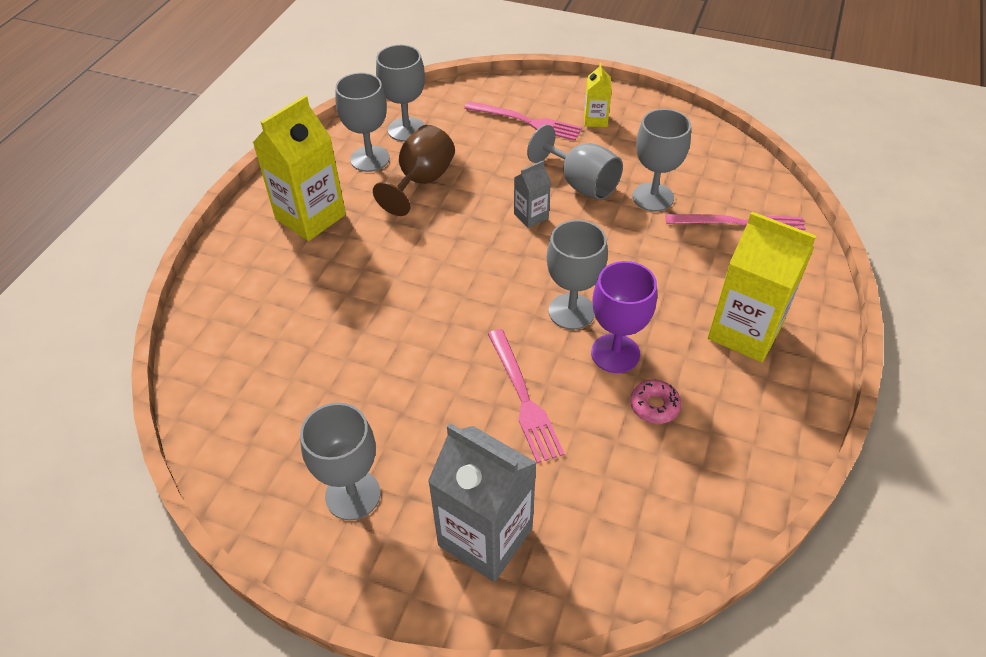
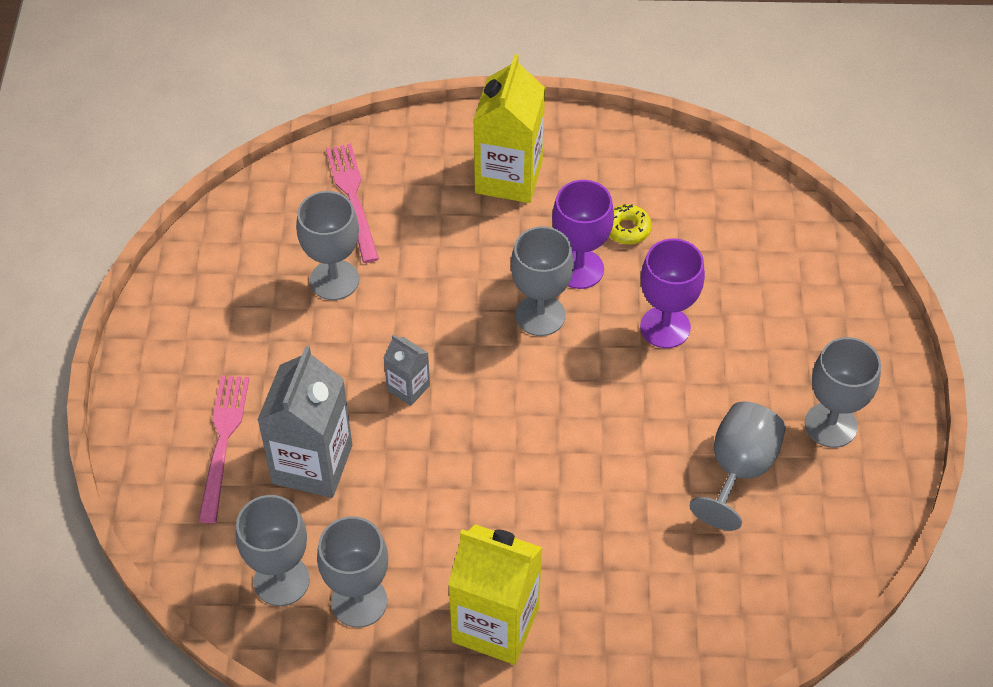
camera: 110 degrees left, 5 degrees up
brown goblet [373,125,455,216] -> none
grey carton [428,423,537,582] -> grey carton moved to [257,346,352,498]
pink fork [488,329,565,463] -> purple goblet [640,239,705,348]
grey goblet [527,125,623,200] -> grey goblet moved to [690,402,786,531]
yellow carton [584,63,612,127] -> none
pink donut [630,380,681,424] -> yellow donut [609,204,652,244]

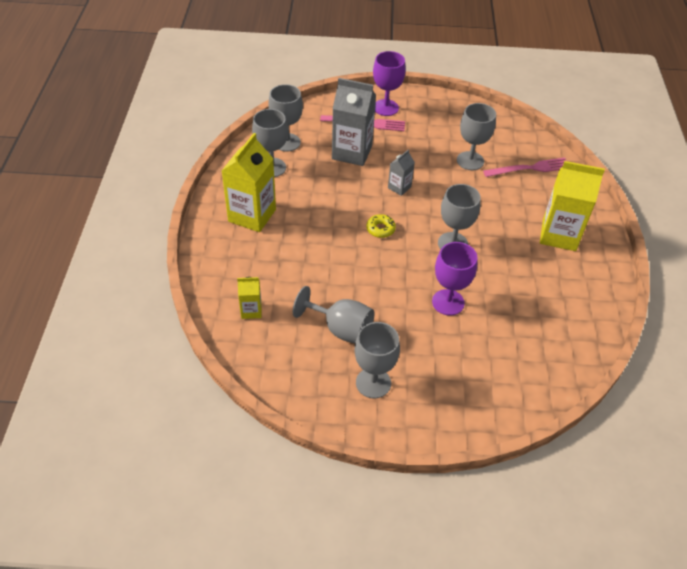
camera: 90 degrees right, 5 degrees down
purple goblet [552,180,614,289] -> purple goblet moved to [373,51,406,116]
yellow donut [609,204,652,244] -> yellow donut moved to [366,214,396,238]
none -> yellow carton [237,277,261,319]

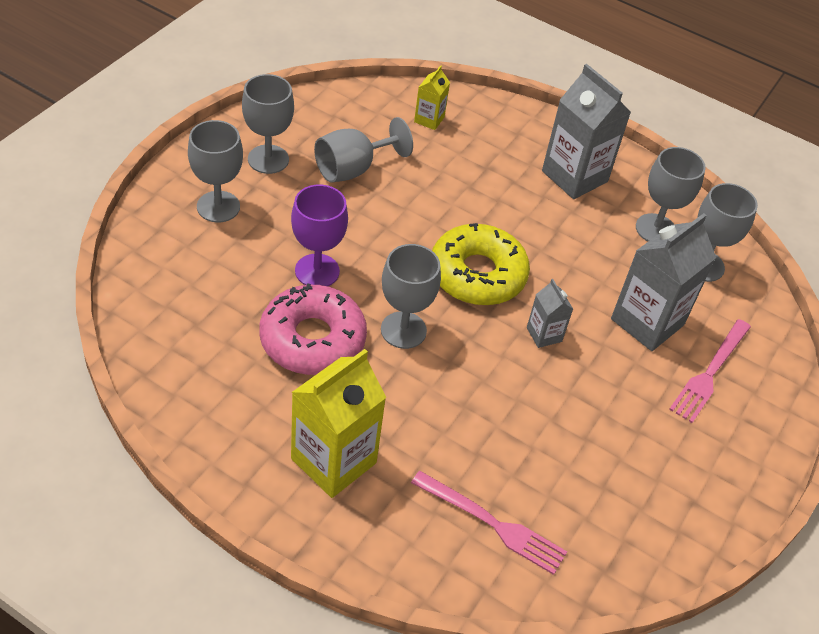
camera: 115 degrees right, 0 degrees up
yellow carton [222,133,276,232] -> grey carton [542,64,631,199]
yellow donut [366,214,396,238] -> yellow donut [432,223,530,305], size x2.31
purple goblet [373,51,406,116] -> none
grey goblet [457,103,496,170] -> grey goblet moved to [188,120,243,222]
pink fork [483,158,567,177] -> pink fork turned 75 degrees counterclockwise [411,471,567,575]
none -> pink donut [259,283,367,375]

